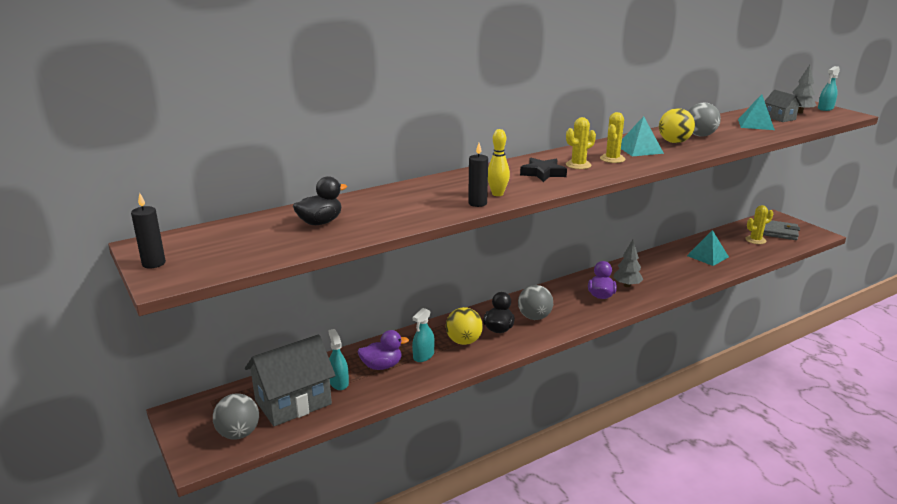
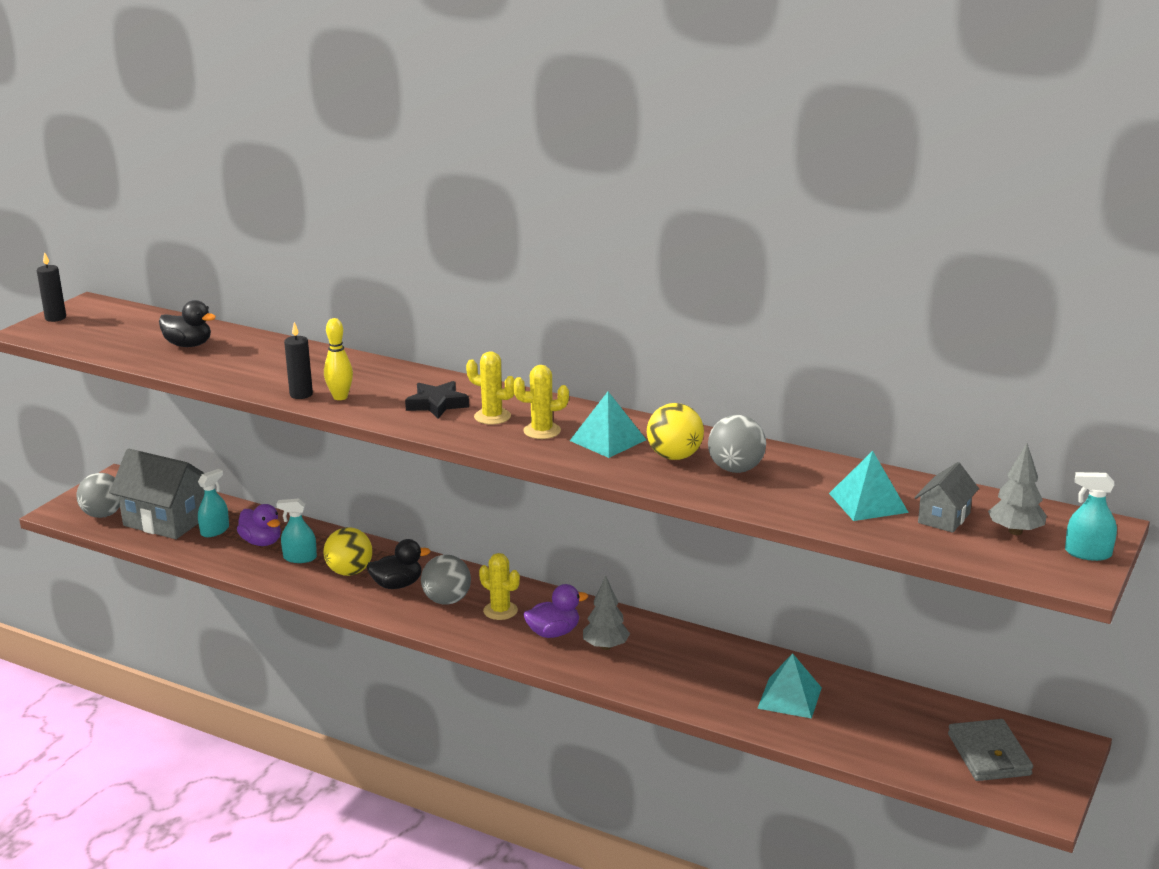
camera: 60 degrees right, 0 degrees up
yellow cactus [746,205,773,244] -> yellow cactus moved to [479,553,520,620]

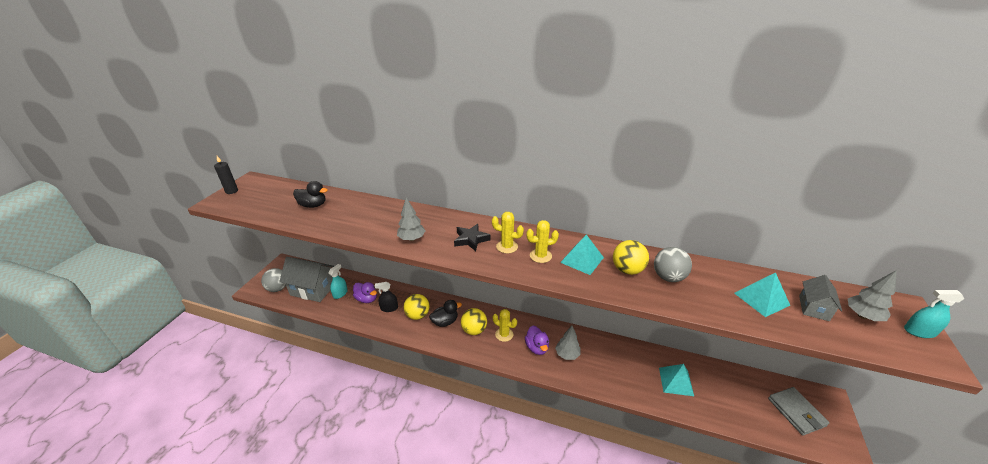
camera: 10 degrees left, 10 degrees up
turquoise spray bottle [276,498,317,563] -> black spray bottle [375,282,398,312]
black candle [284,322,313,399] -> none
yellow bowling pin [324,318,353,400] -> grey tree [397,198,425,241]
grey ball [421,555,471,605] -> yellow ball [461,308,487,335]
purple duck [523,584,588,638] -> purple duck turned 105 degrees clockwise [525,325,549,355]

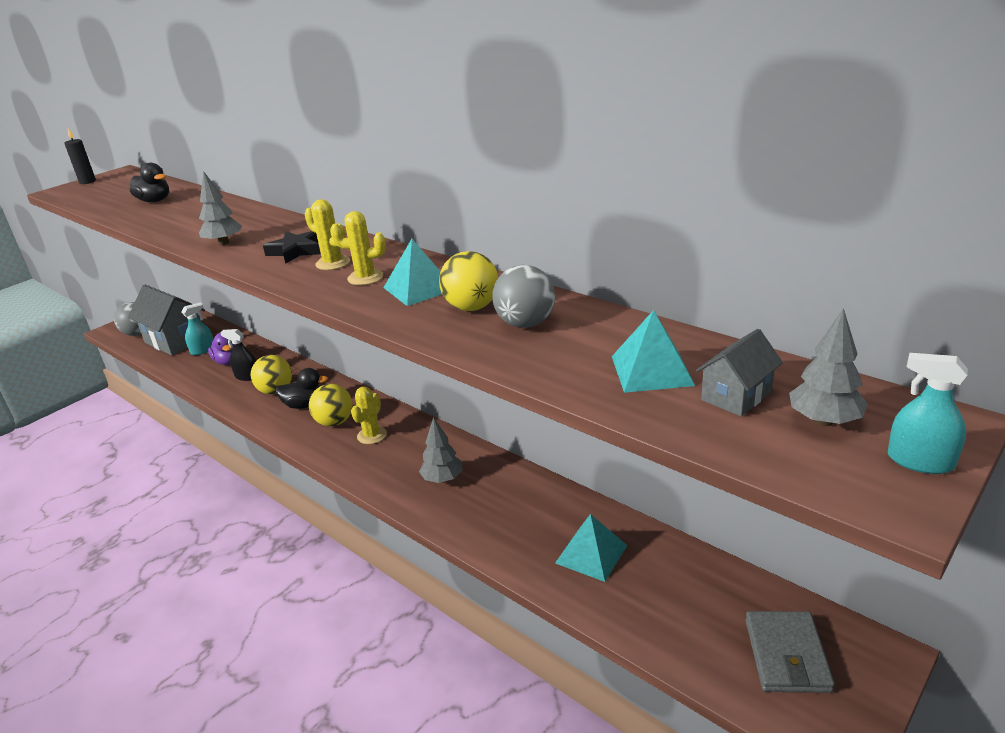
camera: 25 degrees right, 5 degrees down
yellow cactus [493,309,517,342] -> yellow cactus turned 60 degrees clockwise [351,387,387,444]
purple duck [525,325,549,355] -> none

